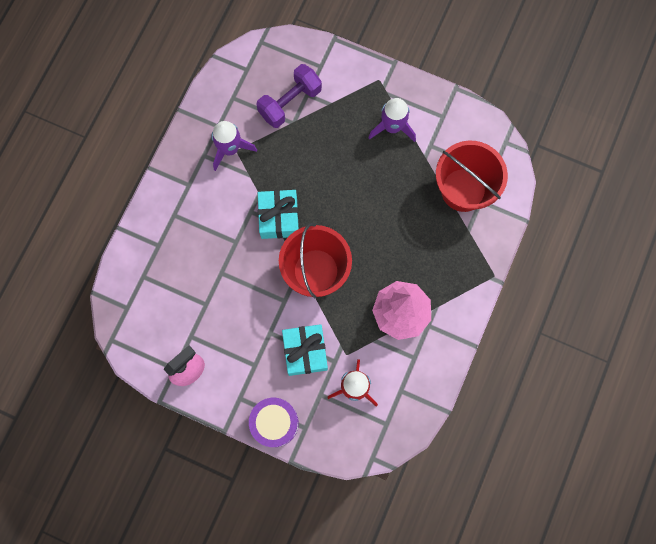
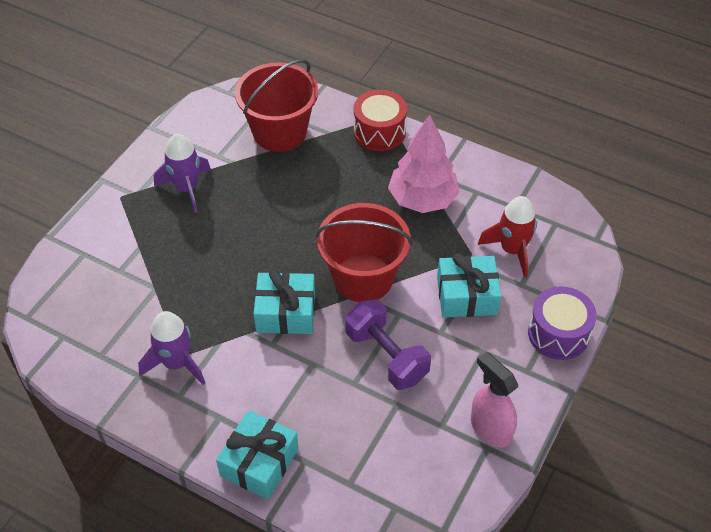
camera: 85 degrees left, 25 degrees down
purple dumbbell [256,64,322,128] -> purple dumbbell moved to [345,299,431,390]
none -> turquoise gift [216,410,299,499]
none -> red drum [354,90,407,151]

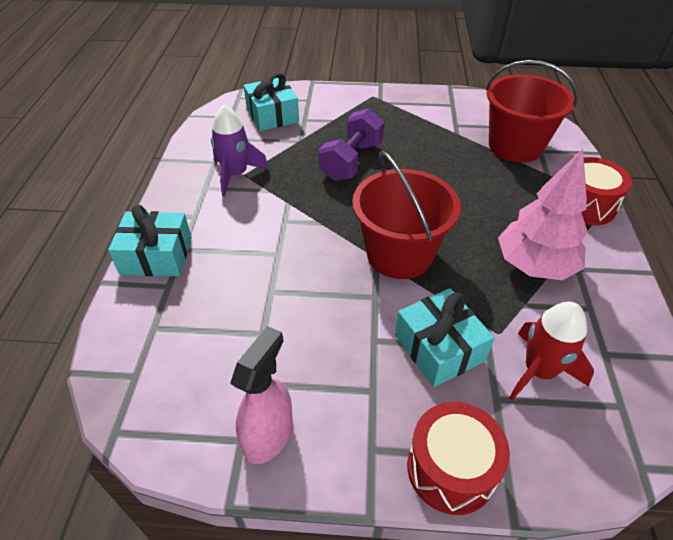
camera: 65 degrees right, 5 degrees down
purple rocket [154,134,211,213] -> none
turquoise gift [253,269,315,334] -> turquoise gift moved to [244,73,299,131]
purple dumbbell [345,299,431,390] -> purple dumbbell moved to [319,108,385,181]
purple drum [528,286,597,360] -> red drum [407,402,510,515]

